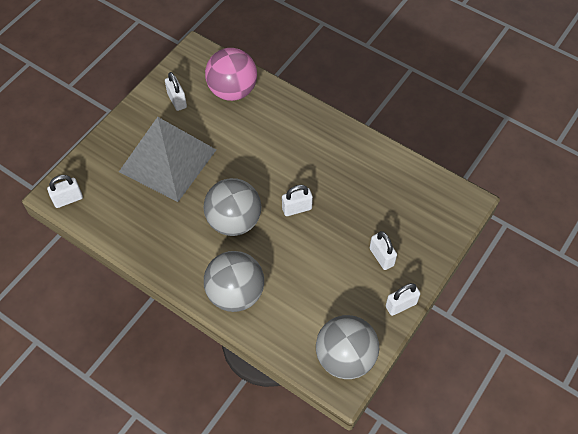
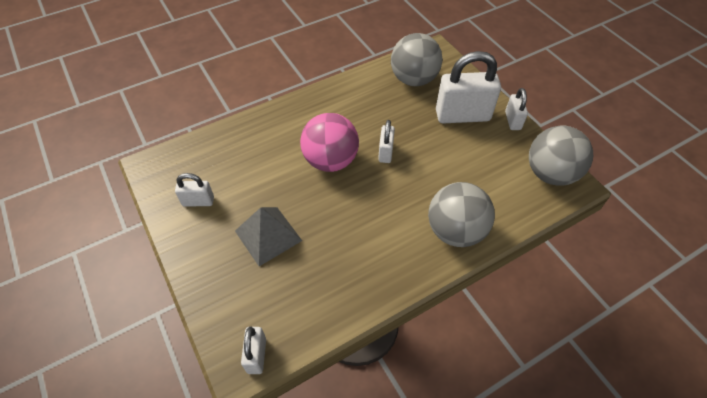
camera: 65 degrees left, 5 degrees down
grey pyramid [119,117,216,202] -> grey pyramid [235,207,302,266], size x0.60
grey ball [204,178,261,236] -> grey ball moved to [391,33,443,86]
pink ball [205,48,257,101] -> pink ball moved to [300,113,359,172]
white padlock [370,231,397,270] -> white padlock [436,51,501,123], size x1.96

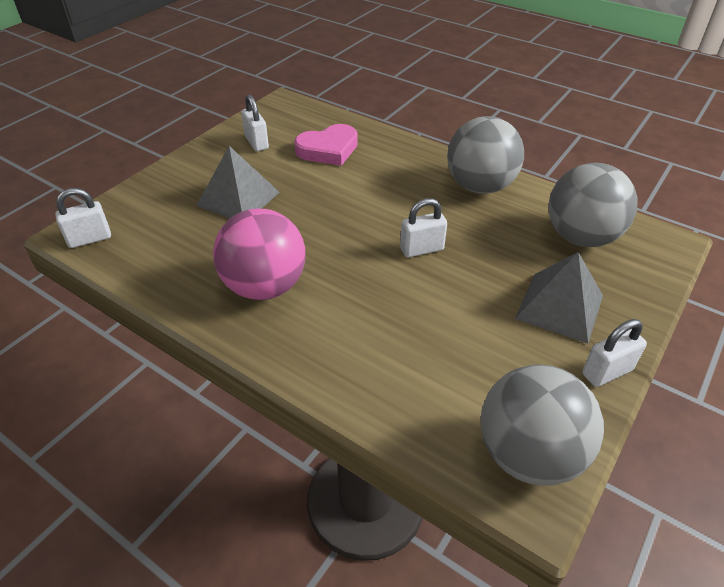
camera: 65 degrees right, 10 degrees down
pink ball [300,113,359,172] -> pink ball moved to [213,209,305,300]
grey ball [428,182,495,247] -> grey ball moved to [447,116,524,194]
white padlock [436,51,501,123] -> grey pyramid [515,252,603,344]
none -> pink heart [294,124,358,166]

